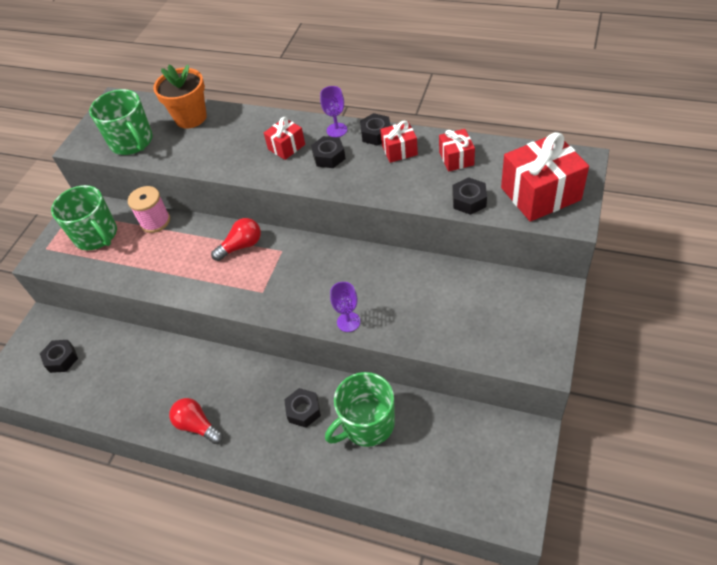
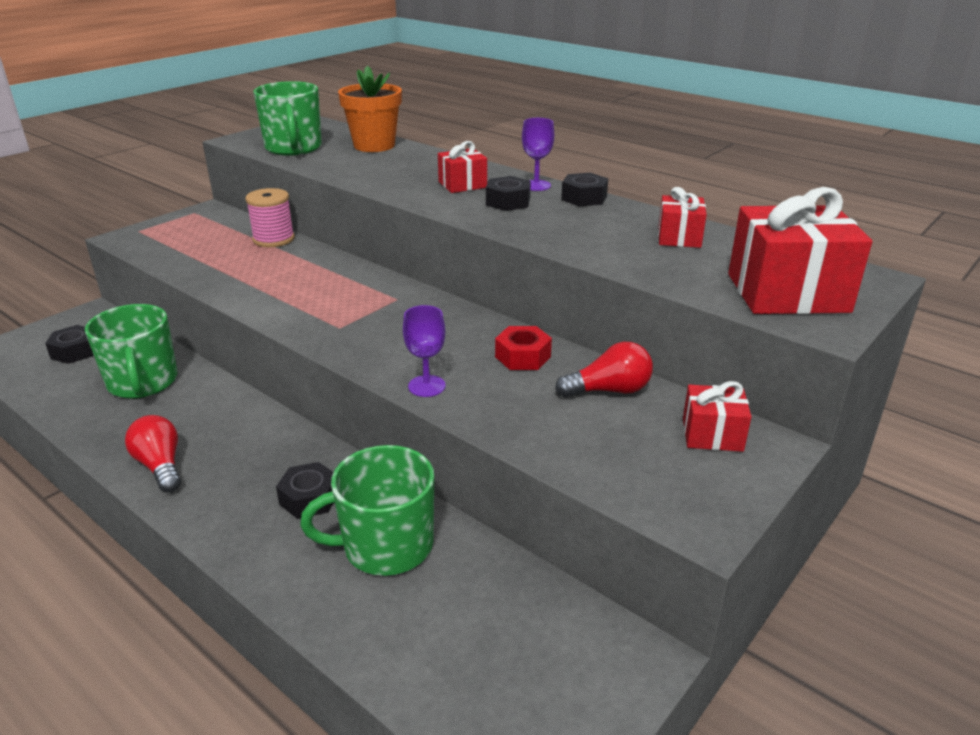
camera: 15 degrees right, 20 degrees down
green mug [51,185,117,250] -> green mug moved to [85,304,178,399]
red light bulb [211,218,261,261] -> red light bulb moved to [555,342,653,397]
red gift [380,121,418,163] -> red gift moved to [683,381,752,452]
black nut [453,177,487,215] -> none
none -> red nut [495,326,552,370]

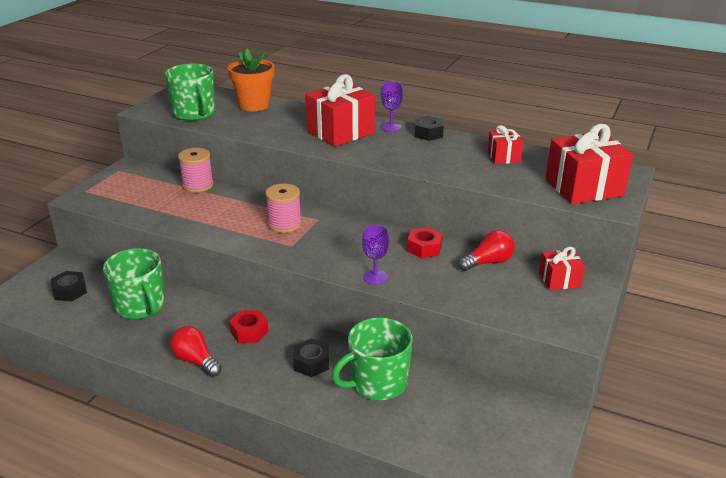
camera: 15 degrees left, 0 degrees up
red gift [438,141,487,193] -> red gift [305,74,375,147], size x1.88
black nut [486,176,531,211] -> none
none -> red nut [229,310,269,343]
none -> pink spool [265,184,302,233]

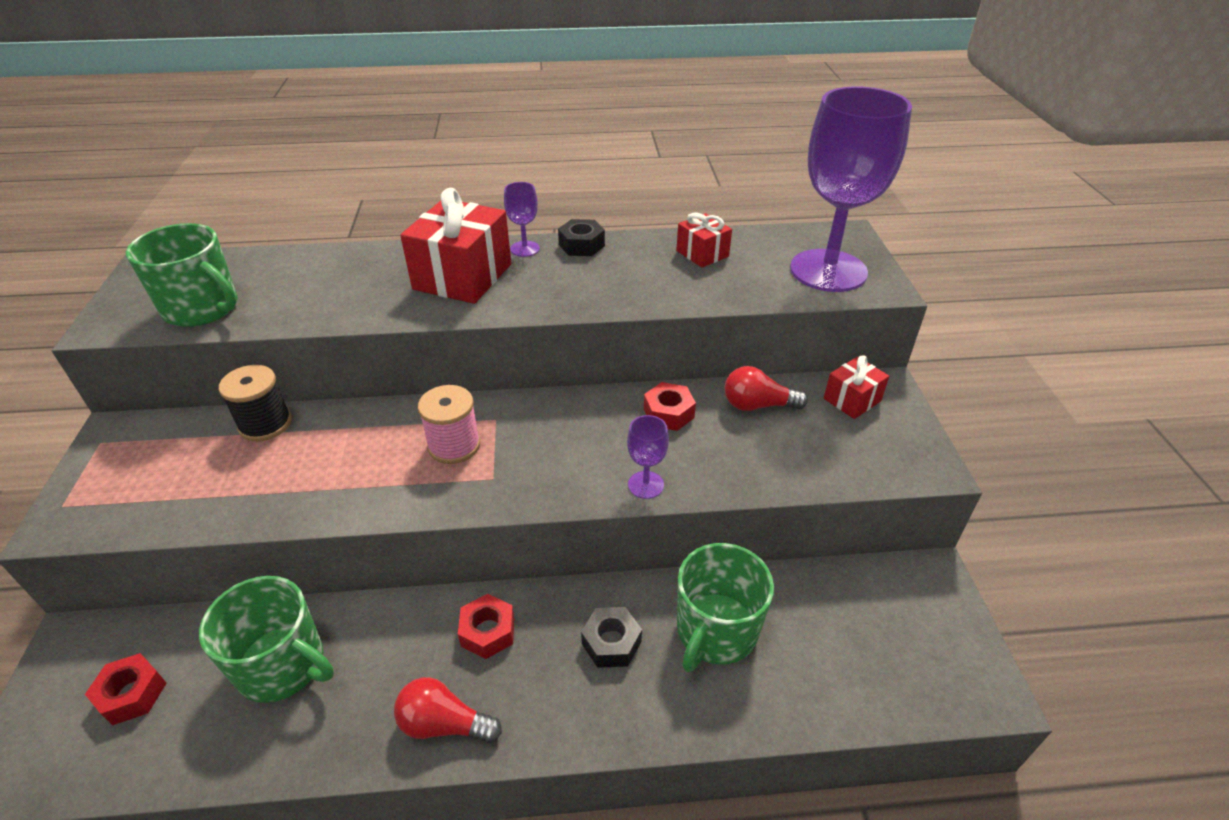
camera: 30 degrees left, 10 degrees up
black nut [51,271,87,301] -> red nut [85,653,166,725]
pink spool [178,148,214,193] -> black spool [219,365,292,441]
orange flower pot [227,49,275,111] -> none
red light bulb [458,230,515,271] -> red light bulb turned 120 degrees counterclockwise [725,366,808,411]
red gift [545,124,633,204] -> purple goblet [790,86,912,292]

